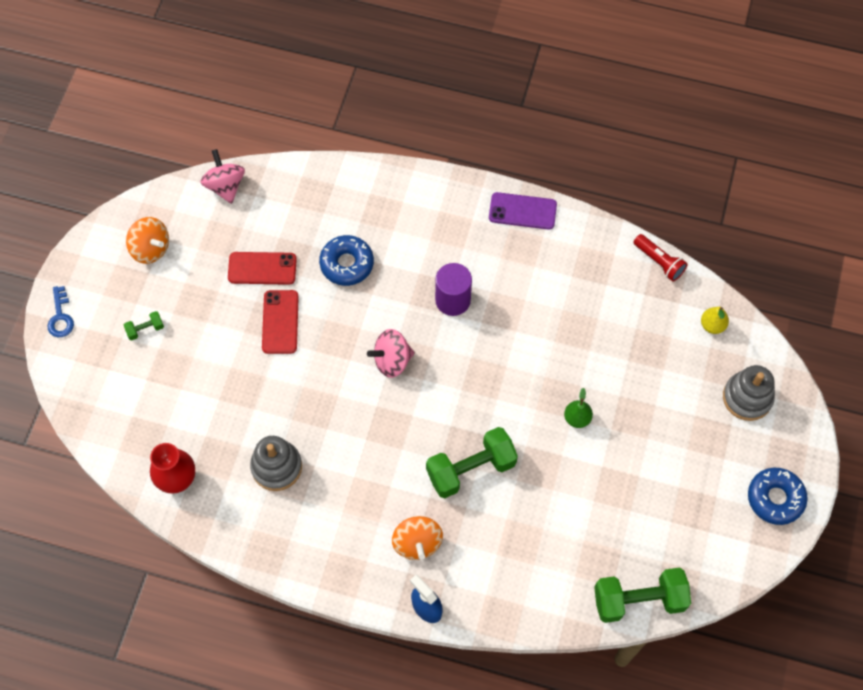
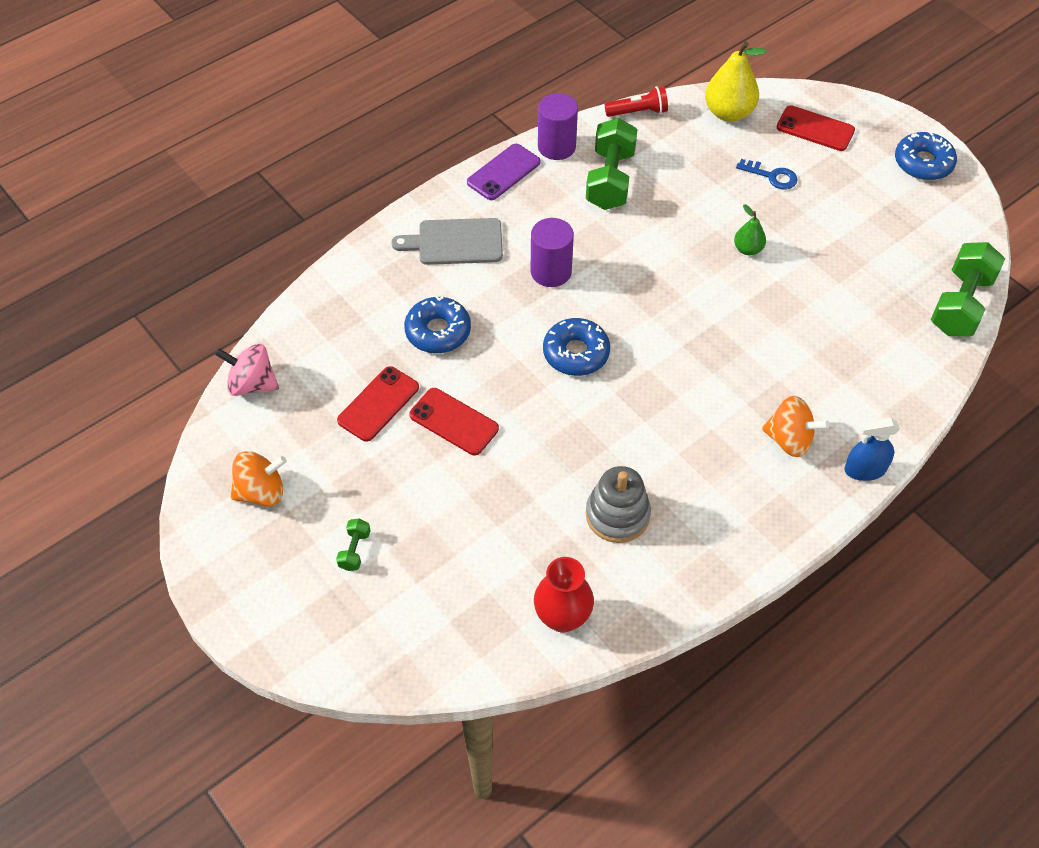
camera: 55 degrees left, 10 degrees down
blue key [47,286,74,337] -> blue key moved to [736,159,798,189]
pink spinning top [367,329,415,378] -> blue donut [543,318,610,376]
green dumbbell [426,427,518,498] -> green dumbbell moved to [586,118,637,210]
yellow pear [701,307,729,334] -> yellow pear [705,41,767,122], size x1.84
grey stacking toy [723,365,775,421] -> red phone [777,105,855,151]
none -> grey cutting board [391,218,503,265]
none -> purple cylinder [538,93,578,160]

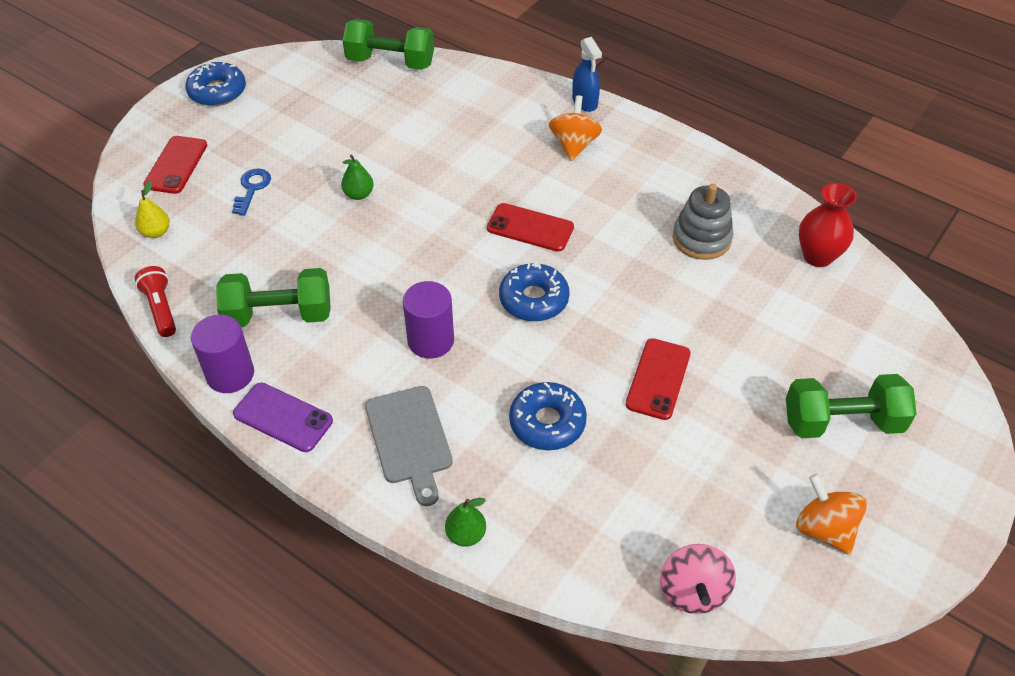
camera: 105 degrees left, 5 degrees down
green dumbbell [336,519,371,571] -> green dumbbell [786,374,917,438], size x2.24
red phone [337,366,419,442] -> red phone moved to [487,203,574,252]
yellow pear [705,41,767,122] -> yellow pear [135,181,170,238], size x0.54
none -> green pear [445,498,486,547]

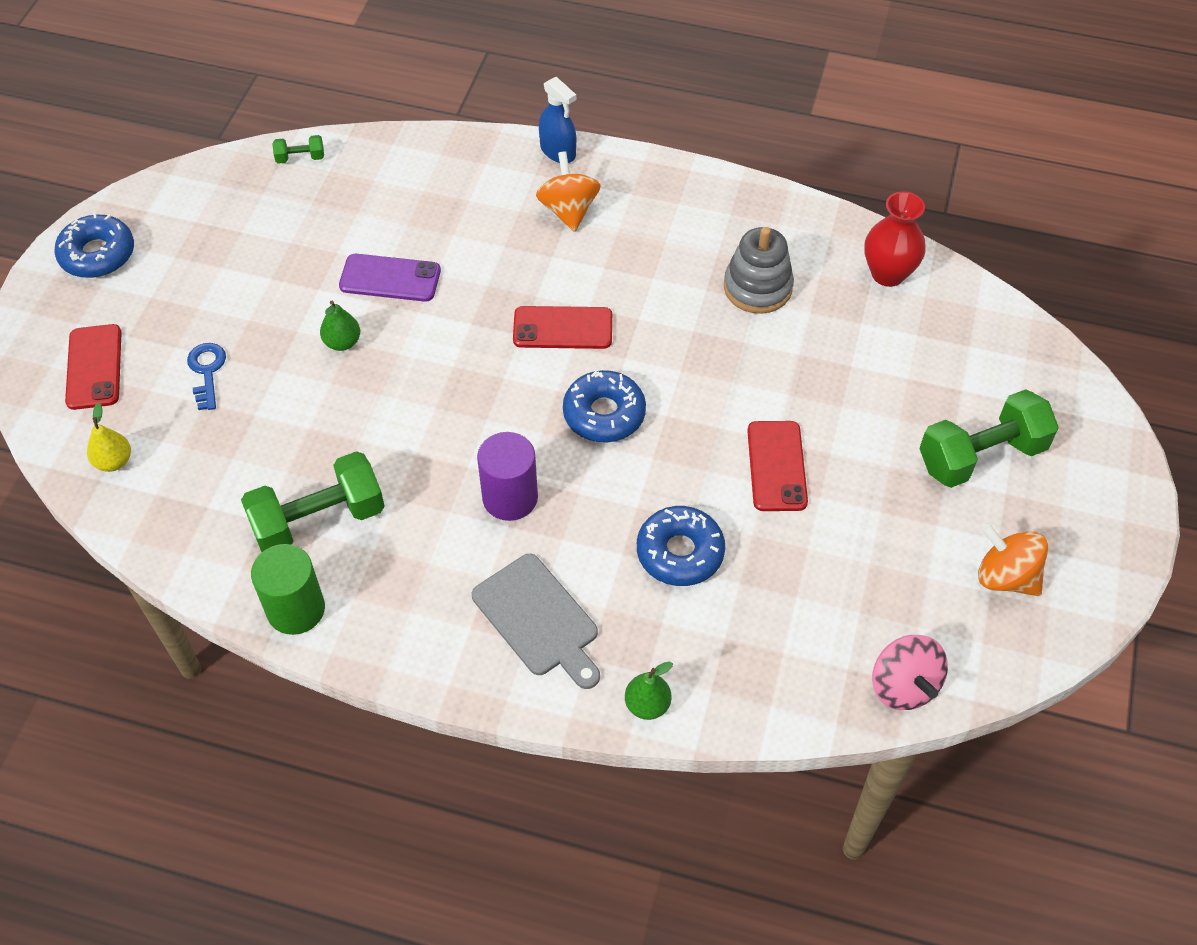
camera: 20 degrees left, 5 degrees up
red flashlight [135,266,176,337] -> none
purple cylinder [191,315,254,393] -> green cylinder [251,544,325,635]
purple phone [233,383,333,452] -> purple phone moved to [339,254,441,302]
green dumbbell [342,19,434,70] -> green dumbbell [272,135,324,164], size x0.45

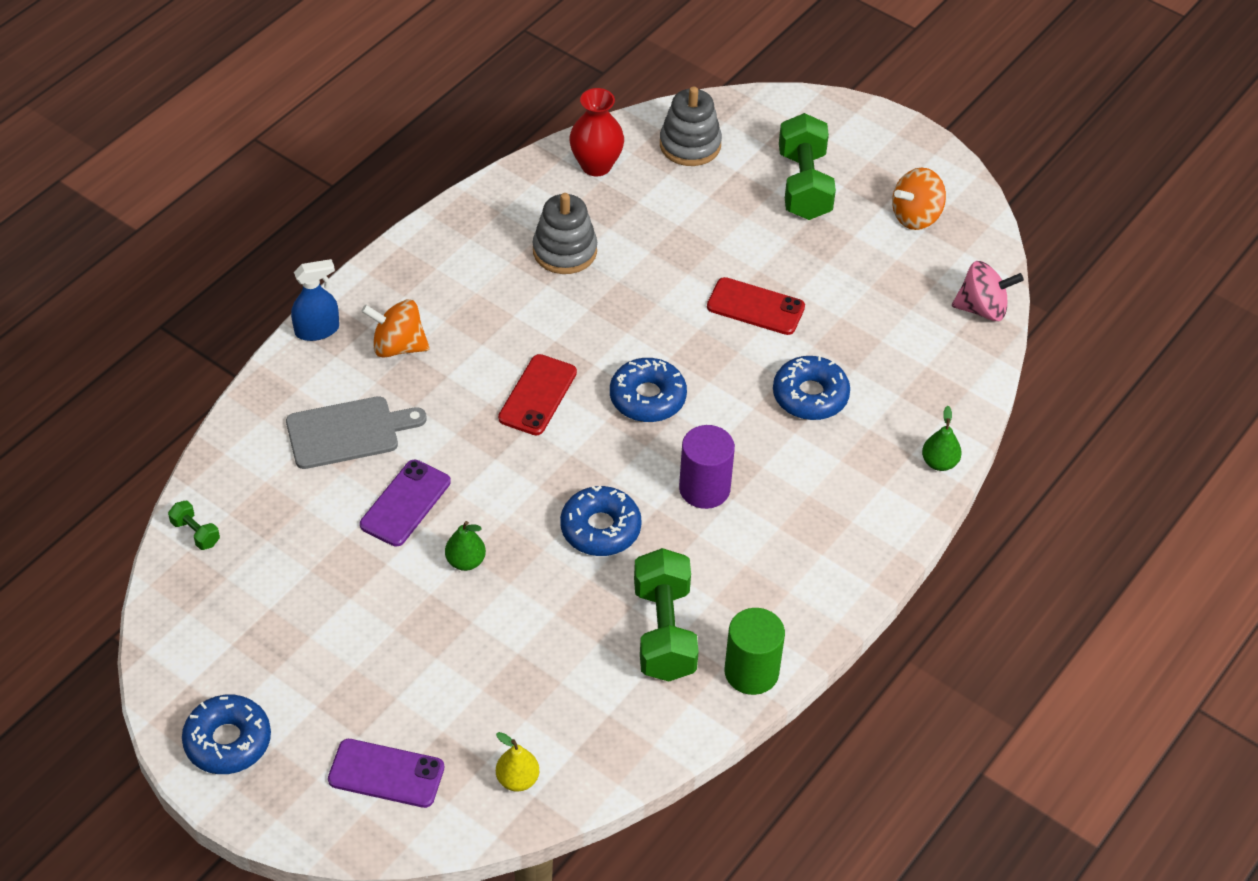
camera: 70 degrees left, 5 degrees down
red phone [65,324,122,410] -> purple phone [328,739,444,808]
blue key [187,343,226,410] -> none
green dumbbell [272,135,324,164] -> green dumbbell turned 60 degrees counterclockwise [168,501,220,550]
grey cutting board [472,554,600,689] -> grey cutting board moved to [286,396,427,469]
none -> blue donut [560,486,642,556]
none -> grey stacking toy [660,86,722,166]

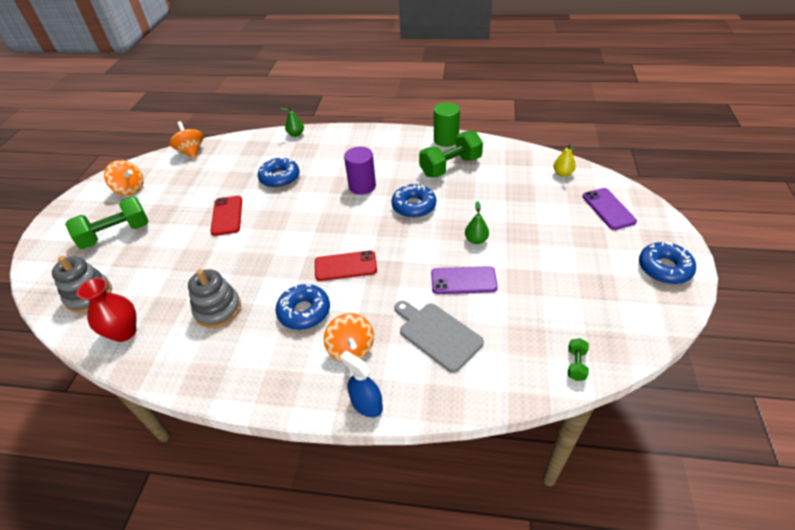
camera: 115 degrees left, 5 degrees down
blue donut [610,358,687,422] -> blue donut moved to [276,284,330,330]
pink spinning top [952,261,1024,321] -> orange spinning top [170,121,203,159]

